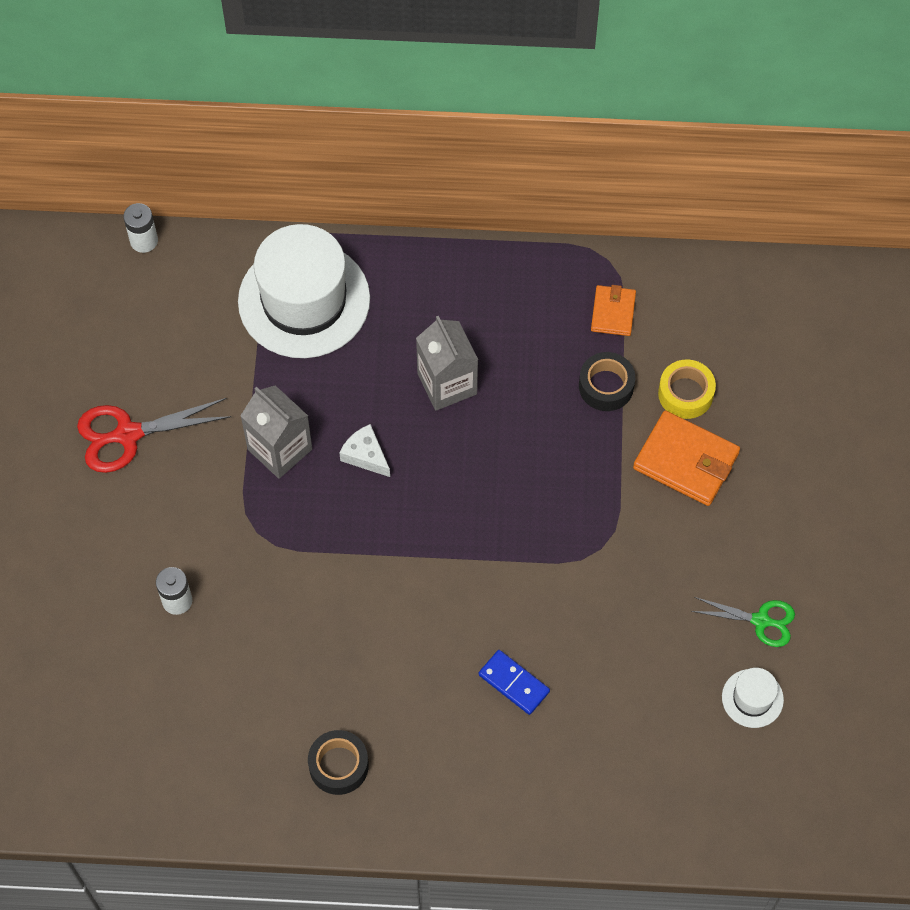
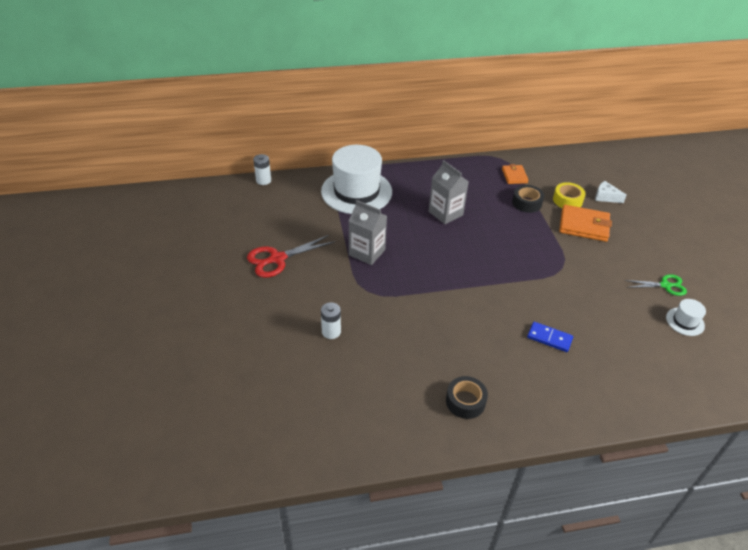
camera: 15 degrees left, 20 degrees down
white cheese [339,424,390,477] -> white cheese moved to [595,181,627,203]

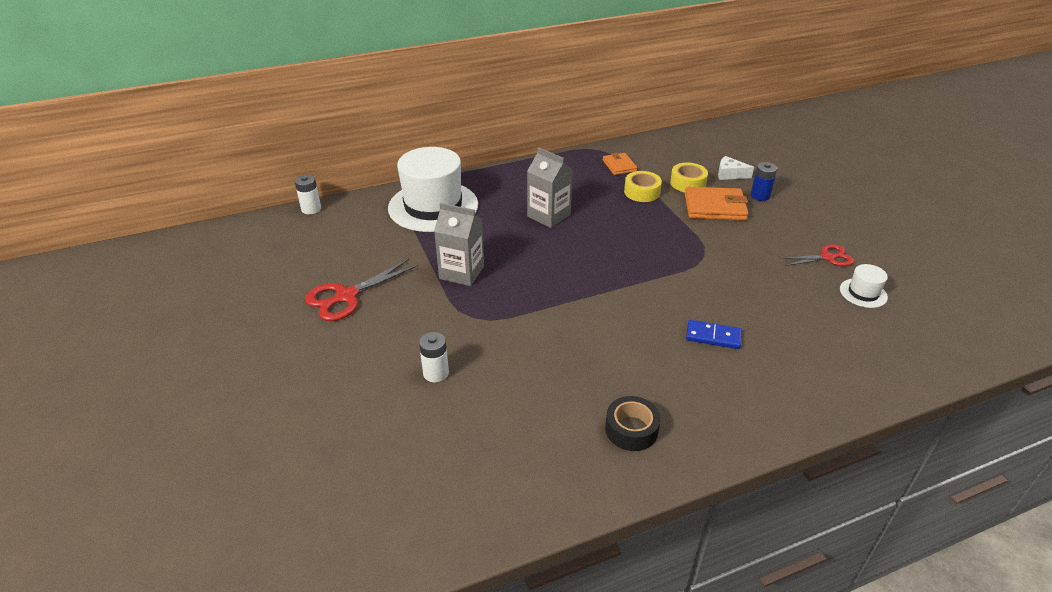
camera: 10 degrees left, 5 degrees down
black tape [512,185,544,213] -> yellow tape [624,171,662,202]
green scissors [625,274,687,296] -> red scissors [780,244,854,266]
none -> blue battery [750,162,777,201]

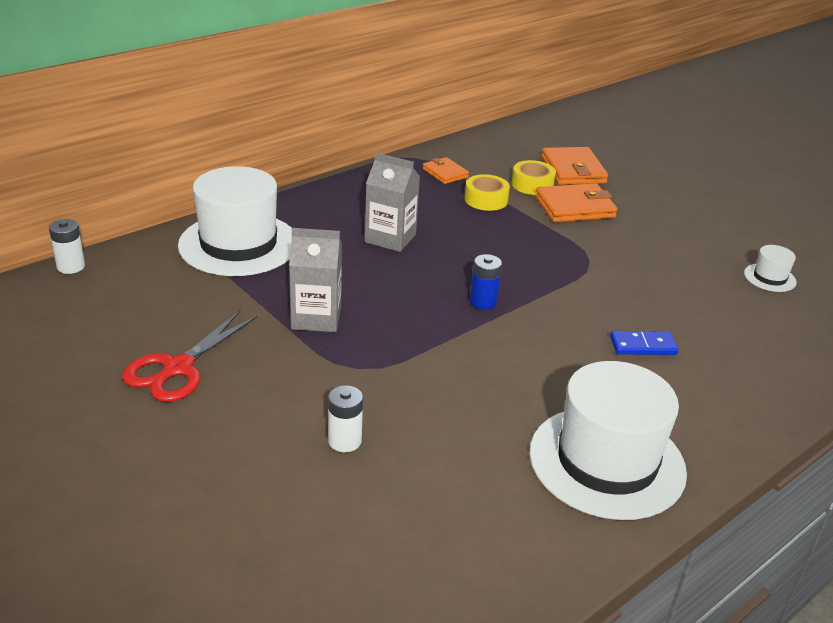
camera: 20 degrees left, 5 degrees down
black tape [605,396,661,451] -> white hat [530,361,687,520]
white cheese [718,156,754,180] -> orange wallet [541,147,608,185]
blue battery [750,162,777,201] -> blue battery moved to [470,254,502,310]
red scissors [780,244,854,266] -> none

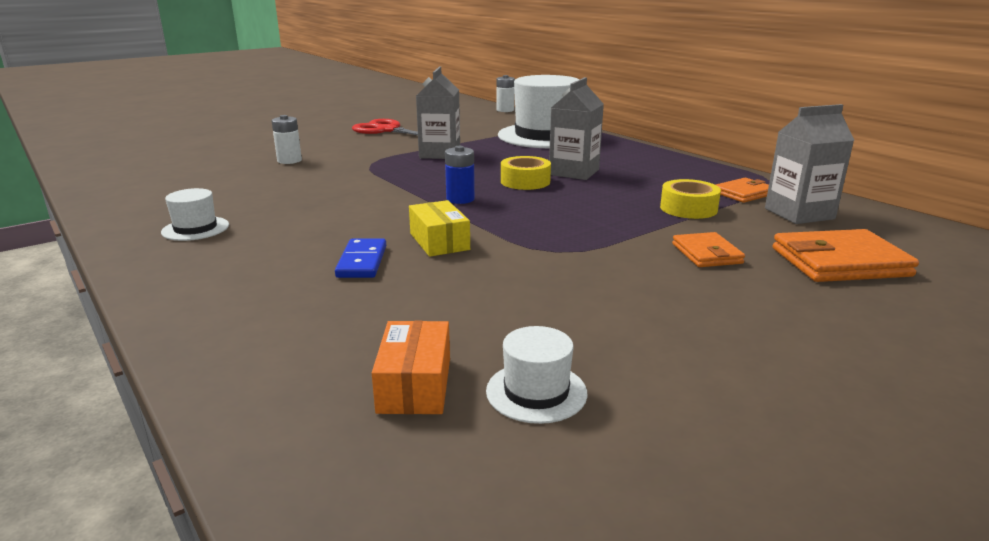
camera: 95 degrees right, 10 degrees down
yellow tape [512,160,556,195] -> yellow tape moved to [501,156,551,190]
white hat [530,361,687,520] -> white hat [161,188,229,241], size x0.43
orange wallet [535,183,618,222] -> orange wallet [672,232,745,267], size x0.60
none -> orange box [372,321,450,414]
none -> yellow box [409,200,470,257]
none -> grey carton [765,104,854,224]

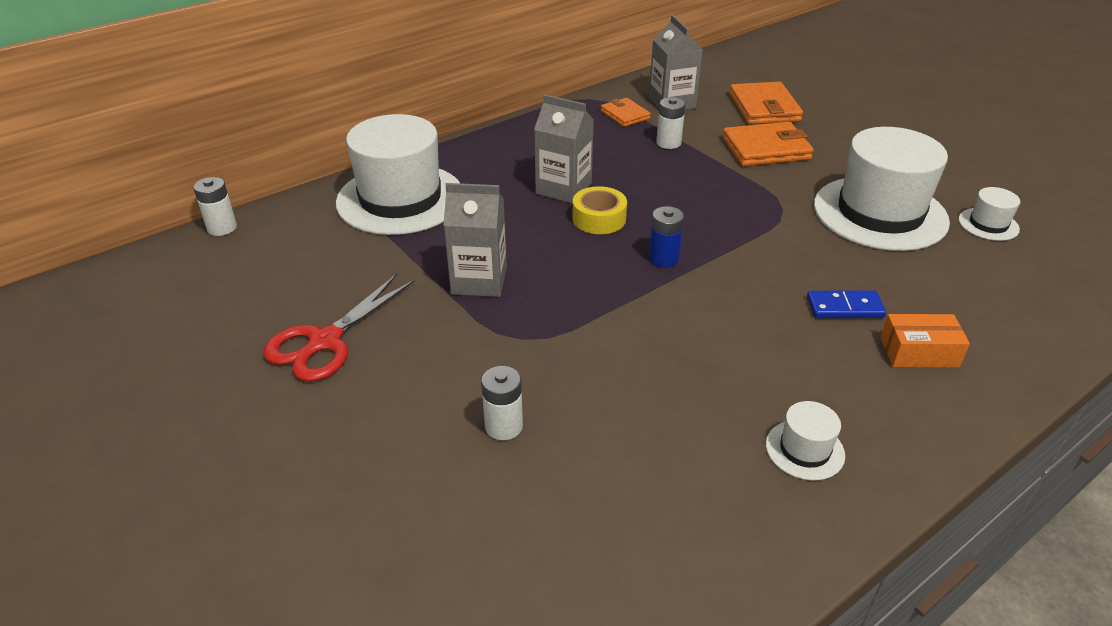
camera: 90 degrees left, 15 degrees up
orange box [372,321,450,414] -> orange box moved to [880,314,970,368]
yellow box [409,200,470,257] -> none
yellow tape [660,179,721,219] -> white battery [656,97,685,149]
orange wallet [672,232,745,267] -> orange wallet [722,122,814,166], size x1.67
none -> white hat [814,127,950,251]

